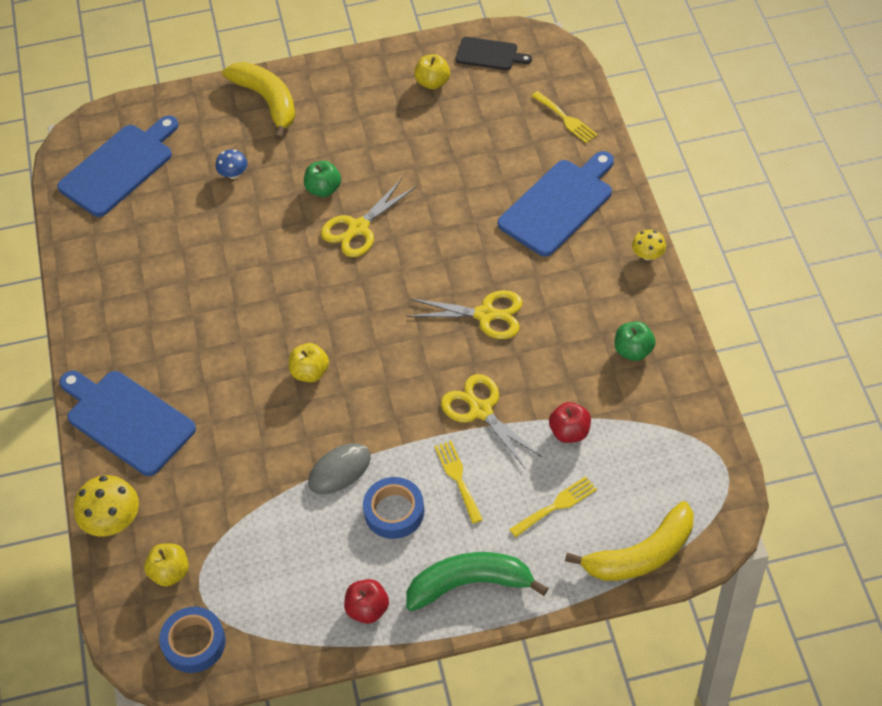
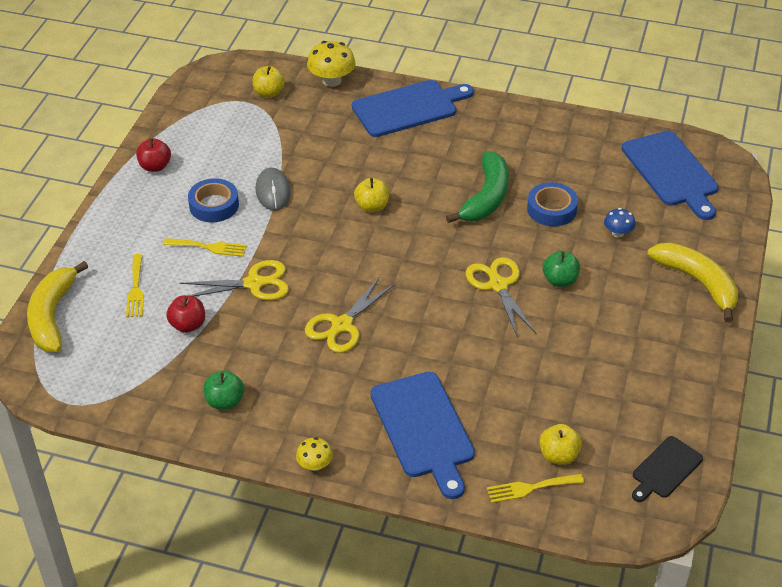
camera: 115 degrees right, 10 degrees down
blue tape [159,607,226,673] -> blue tape moved to [527,182,578,227]
yellow banana [222,62,295,140] -> yellow banana turned 120 degrees counterclockwise [647,242,738,322]
green banana [406,552,548,611] -> green banana moved to [446,151,509,223]
yellow apple [414,54,450,89] -> yellow apple moved to [540,424,582,465]

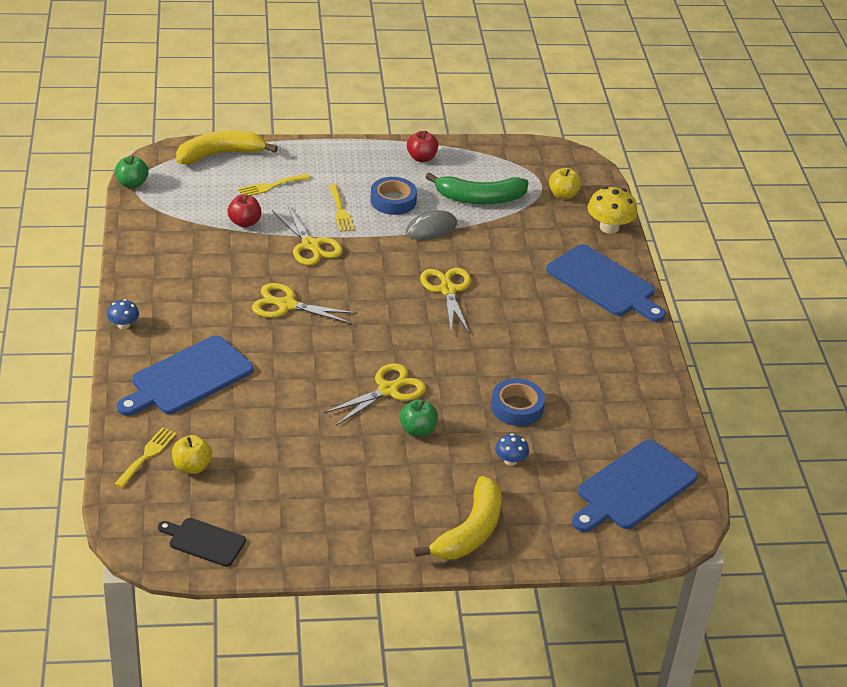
camera: 65 degrees right, 5 degrees down
green apple [203,370,244,410] -> green apple moved to [115,156,149,188]
yellow mushroom [296,437,333,471] -> blue mushroom [107,299,139,329]
yellow apple [354,178,389,212] -> yellow scissors [420,268,471,333]
green banana [446,151,509,223] -> green banana moved to [426,172,529,205]
yellow fork [487,474,584,503] -> yellow fork turned 60 degrees clockwise [115,427,176,488]

